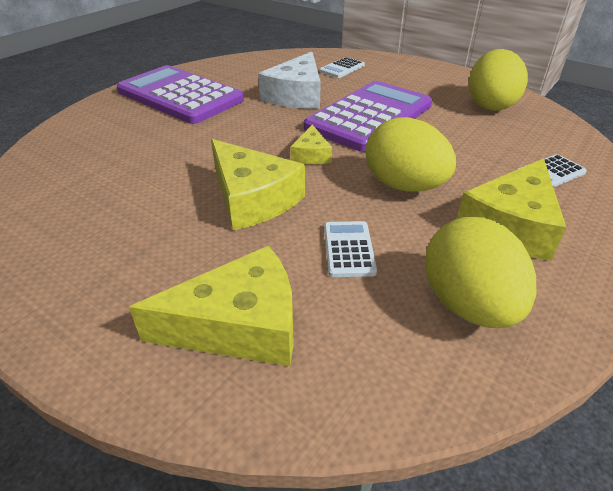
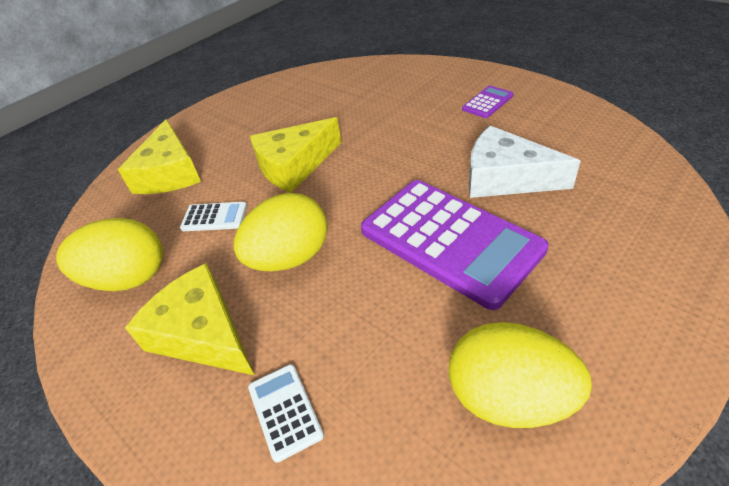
camera: 100 degrees right, 5 degrees up
purple calculator [117,65,244,124] -> purple calculator [462,86,513,118], size x0.42
yellow cheese [291,125,332,164] -> none
white calculator [319,57,365,78] -> none

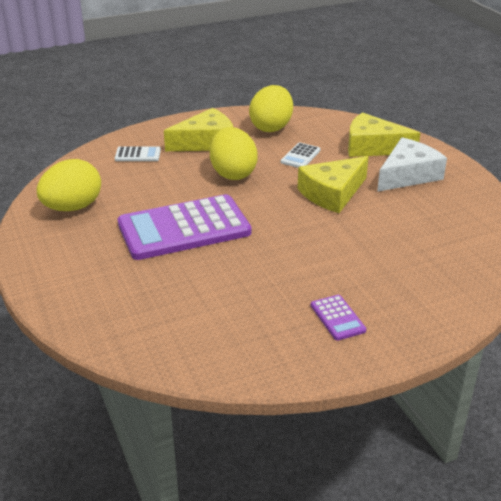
camera: 110 degrees right, 10 degrees down
yellow cheese [250,117,341,193] -> yellow cheese turned 120 degrees counterclockwise [297,156,369,213]
white cheese [469,126,581,198] -> white cheese moved to [377,137,447,192]

